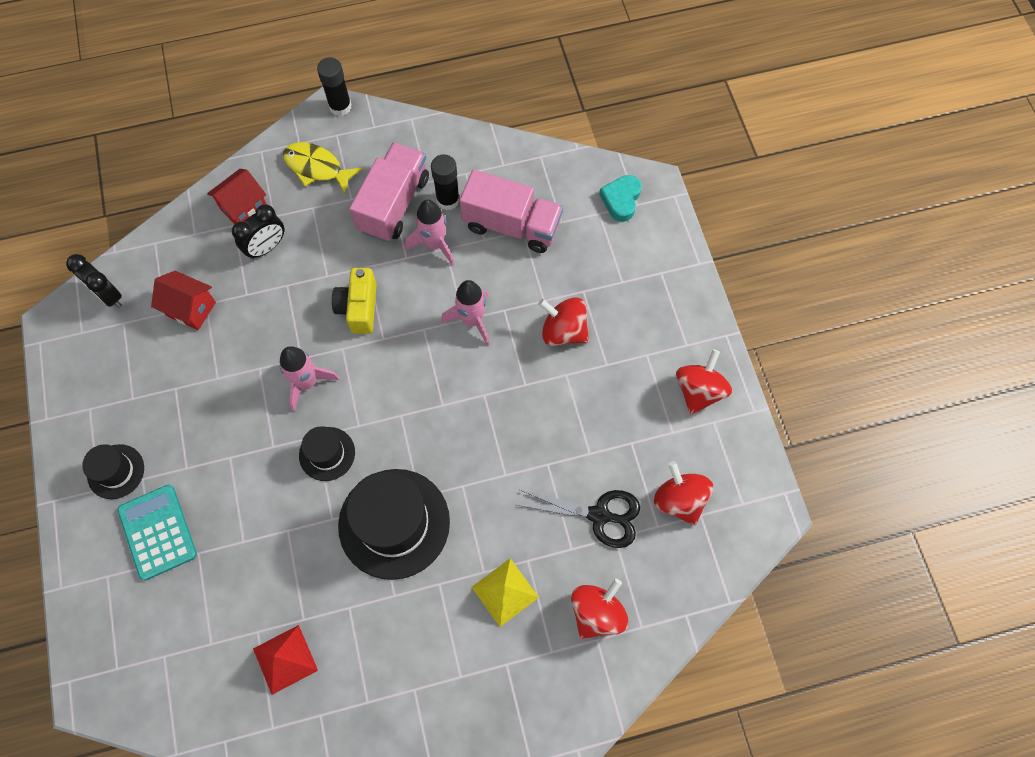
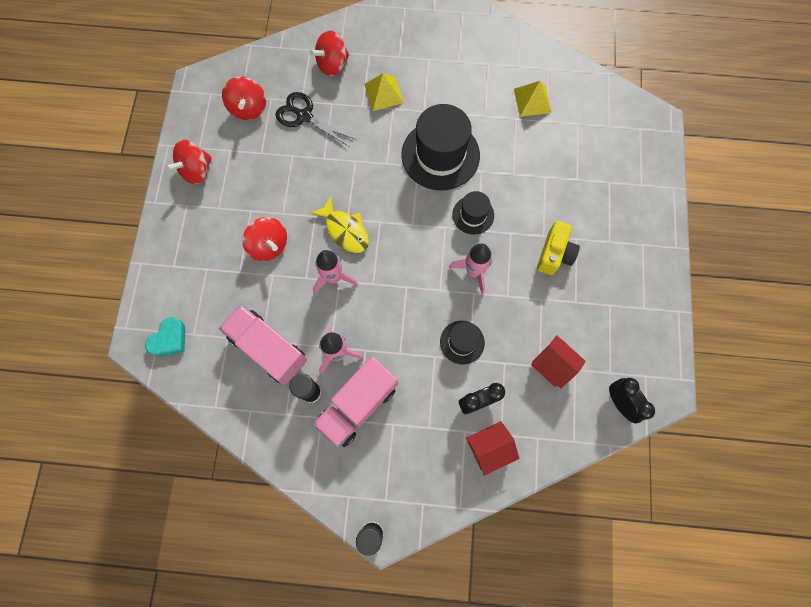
camera: 160 degrees left, 5 degrees up
black hat [82,444,144,499] -> black hat moved to [440,321,485,365]
turquoise calculator [117,485,197,581] -> none
red pyramid [253,625,318,695] -> yellow pyramid [514,81,552,117]
yellow fish [283,142,362,194] -> yellow fish moved to [310,196,369,253]
yellow camera [332,268,377,334] -> yellow camera moved to [537,221,580,275]

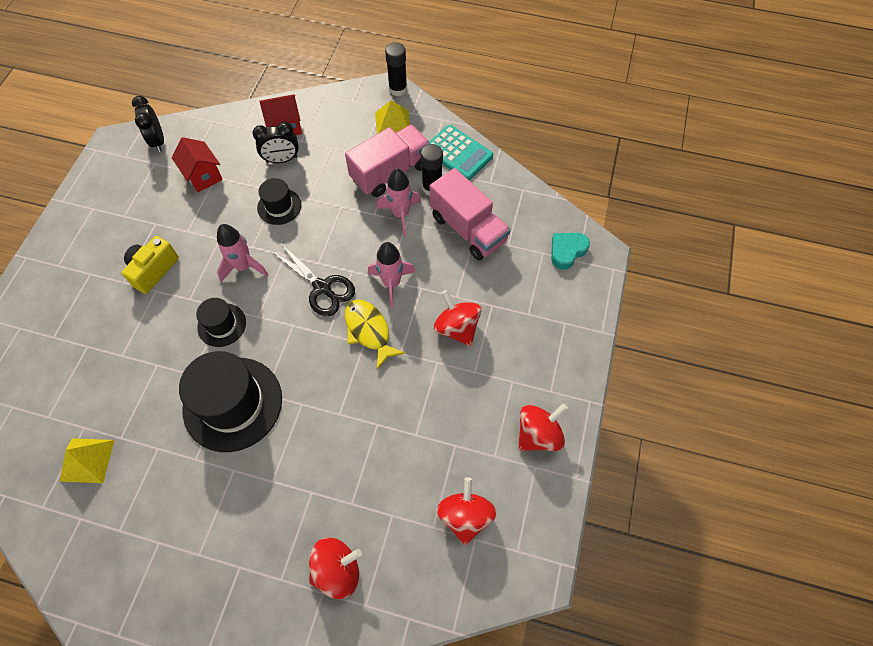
camera: 170 degrees left, 10 degrees down
black scissors [275,92,355,147] -> black scissors moved to [271,244,355,316]
yellow pyramid [364,73,404,111] -> yellow pyramid moved to [375,100,410,134]
none -> turquoise calculator [429,125,493,180]

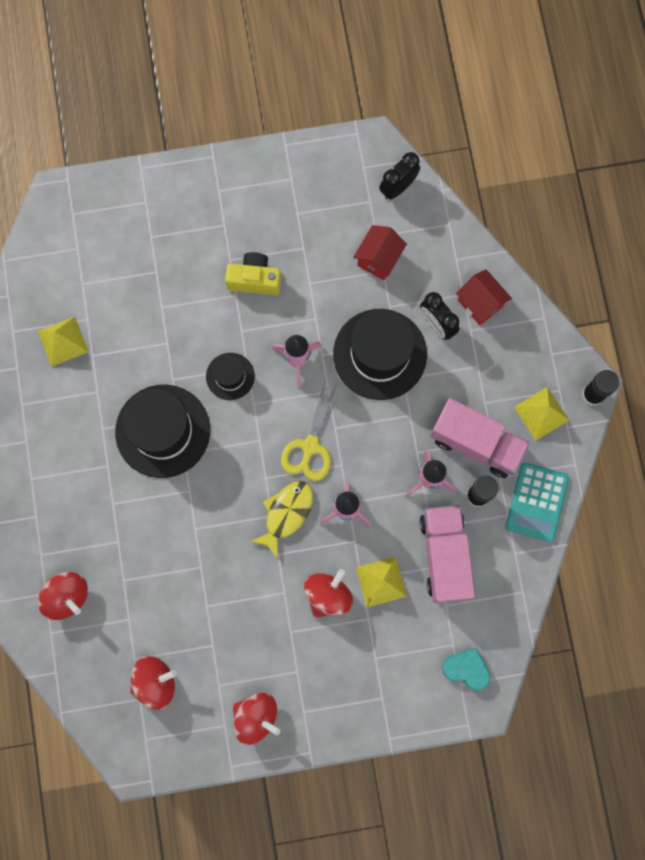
camera: 65 degrees right, 15 degrees up
black hat [257,178,301,225] -> black hat [333,309,427,400], size x1.93
black scissors [271,244,355,316] -> yellow scissors [281,377,338,481]
pink truck [430,168,511,260] -> pink truck turned 150 degrees clockwise [419,505,475,603]
none -> yellow pyramid [356,557,407,607]

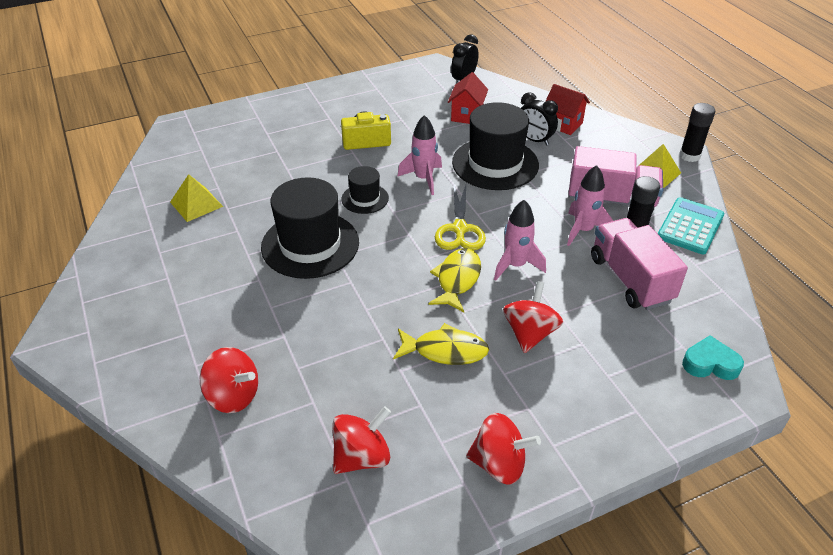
camera: 15 degrees left, 35 degrees down
yellow pyramid [356,557,407,607] -> none
turquoise calculator [505,463,569,542] -> turquoise calculator turned 150 degrees counterclockwise [658,197,724,254]
none -> yellow fish [393,323,489,365]

